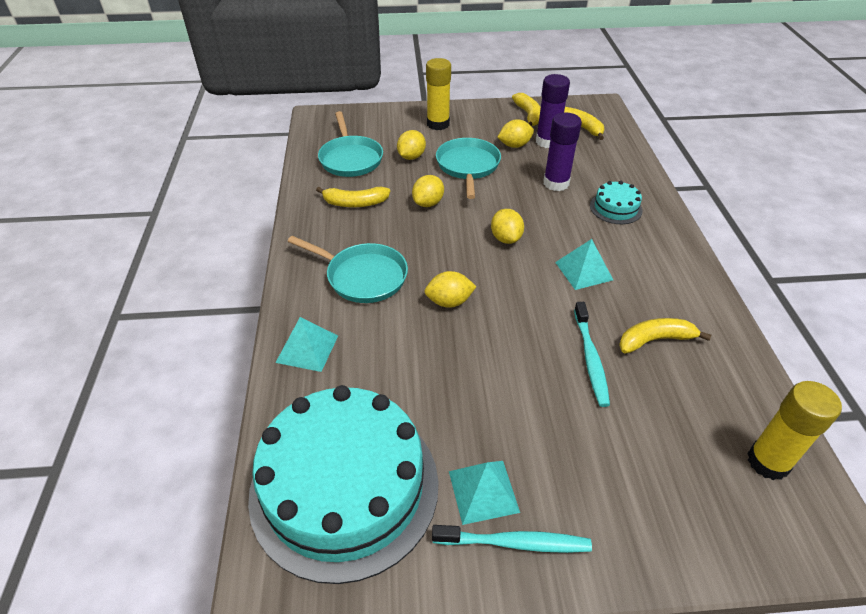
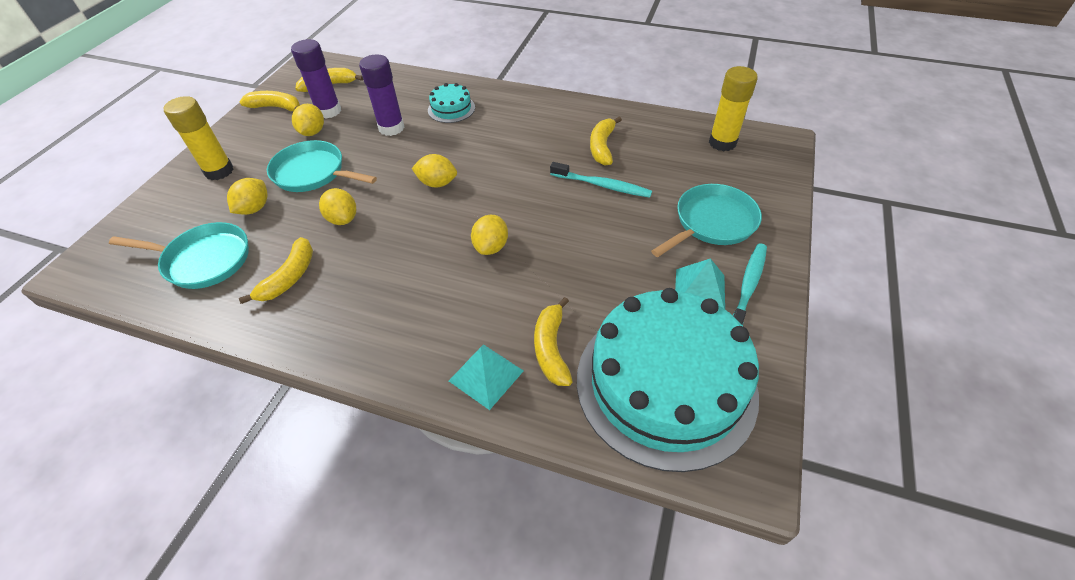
camera: 65 degrees left, 5 degrees up
turquoise pan [288,236,408,303] -> turquoise pan moved to [651,184,762,257]
yellow lemon [397,130,426,160] -> yellow lemon turned 60 degrees clockwise [227,178,268,215]
turquoise pyramid [555,239,613,290] -> none
none -> yellow banana [534,297,573,386]

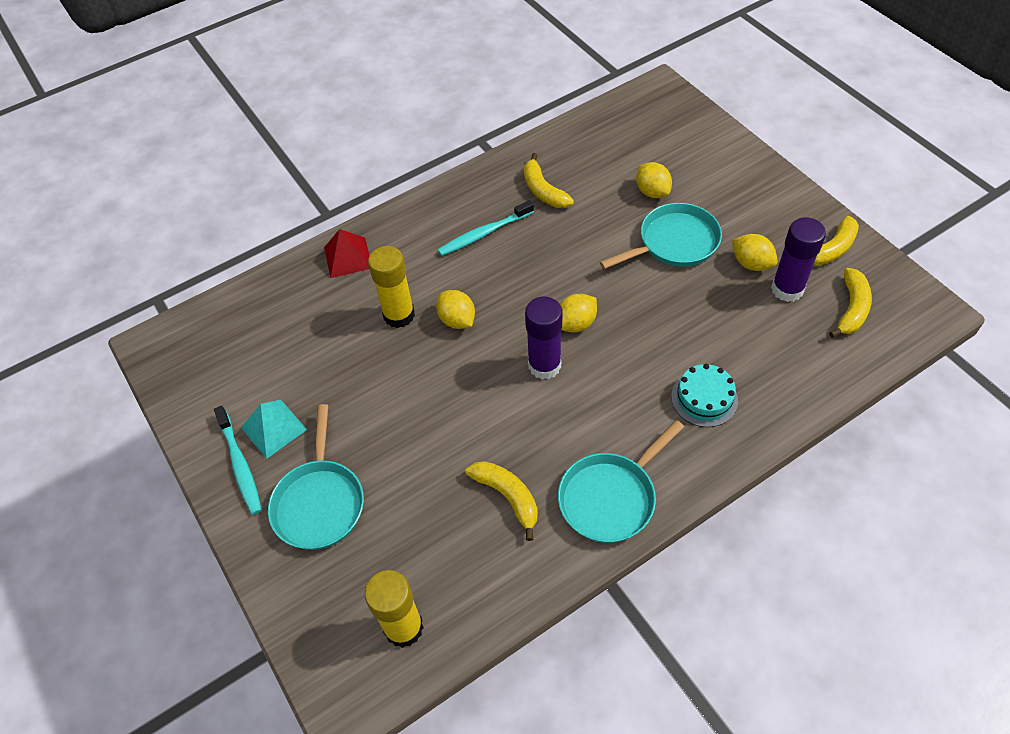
camera: 130 degrees right, 5 degrees up
turquoise pan [109,222,249,289] -> turquoise pan moved to [558,420,684,543]
yellow glue stick [163,96,234,180] -> yellow glue stick moved to [368,246,415,328]
yellow lemon [319,188,356,225] -> none
purple glue stick [359,54,405,136] -> purple glue stick moved to [525,297,562,380]
turquoise pyramid [449,344,524,410] -> red pyramid [324,229,370,278]
yellow banana [534,297,573,386] -> none
turquoise toothbrush [550,162,652,198] -> turquoise toothbrush moved to [438,200,534,256]
turquoise cake [577,288,759,472] -> none

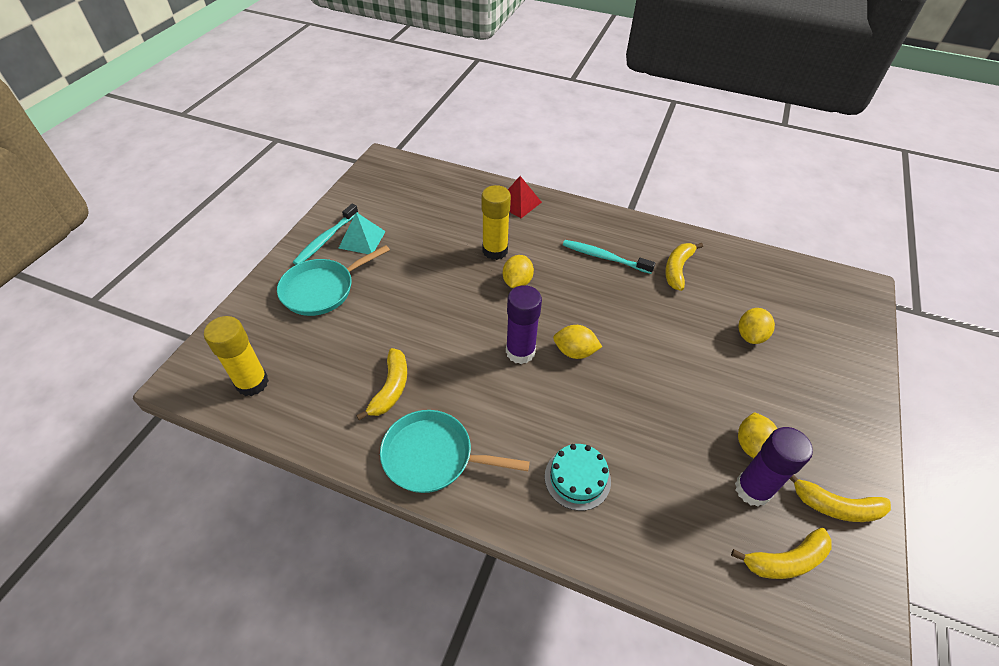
camera: 50 degrees right, 5 degrees down
turquoise pan [600,203,722,269] -> none

